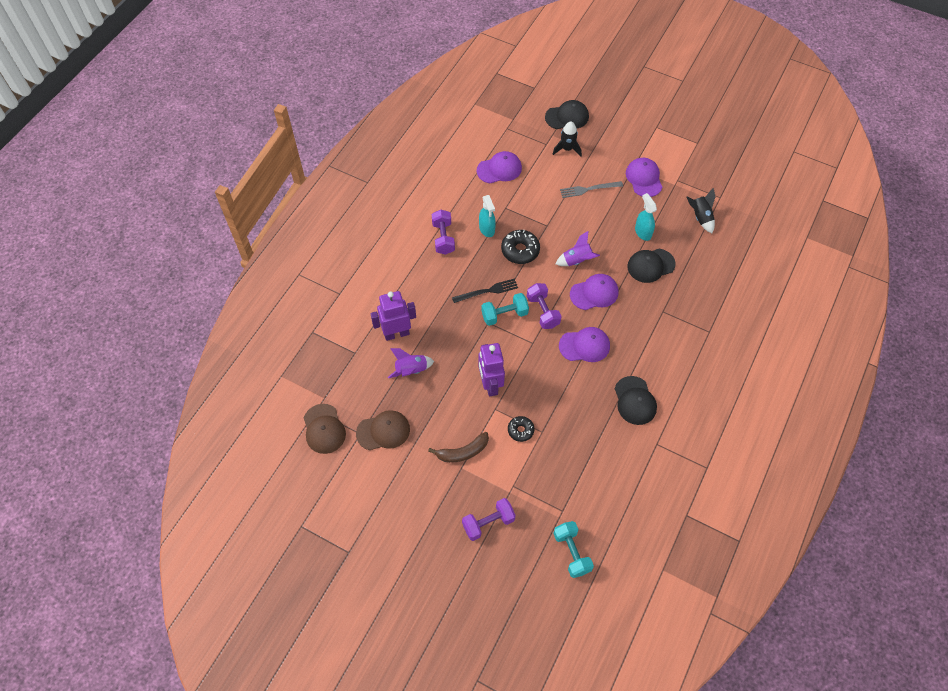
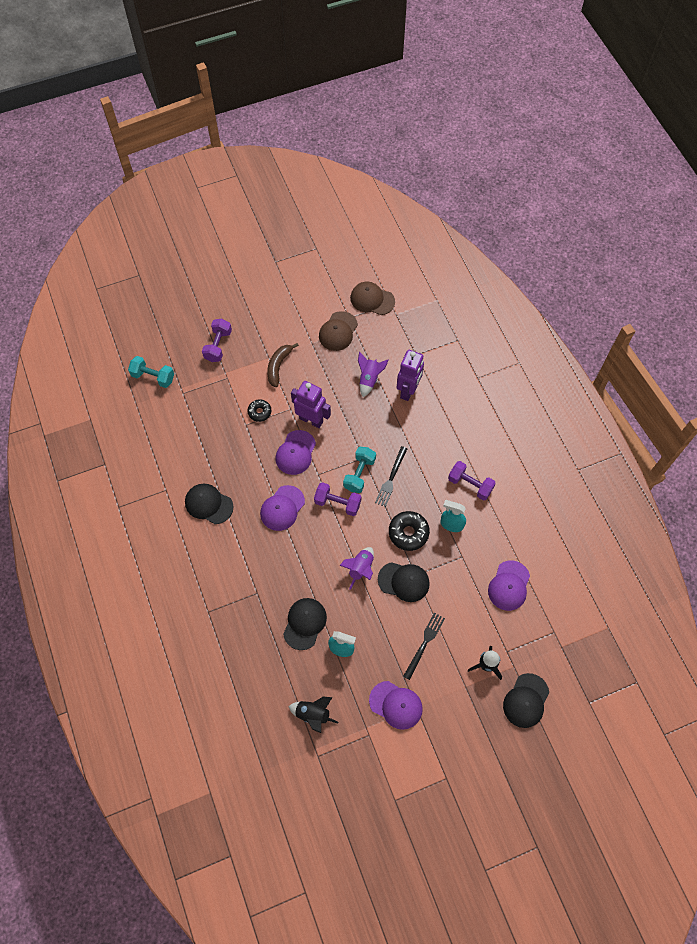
camera: 130 degrees right, 5 degrees up
grey fork [560,181,623,198] -> black fork [403,613,445,680]
purple cap [570,274,618,310] -> purple cap moved to [276,430,316,475]
none -> black cap [378,562,430,602]

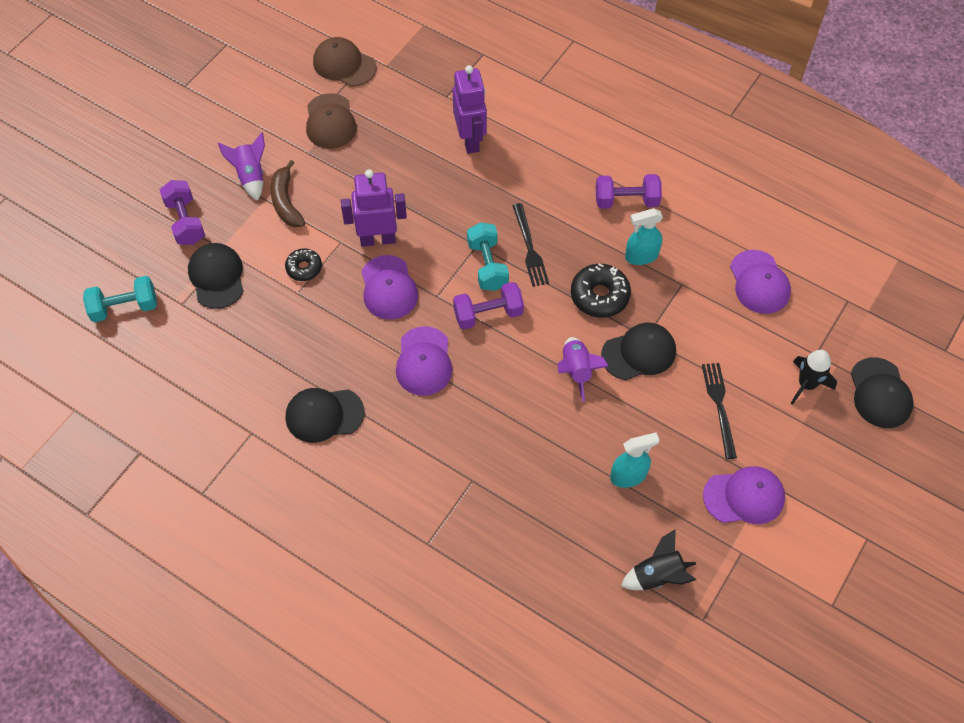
camera: 35 degrees left, 5 degrees down
black cap [283,598,327,650] -> black cap moved to [188,243,244,309]
brown cap [350,282,395,315] -> brown cap turned 45 degrees clockwise [313,37,377,87]
purple rocket [358,352,389,397] -> purple rocket moved to [218,132,265,201]

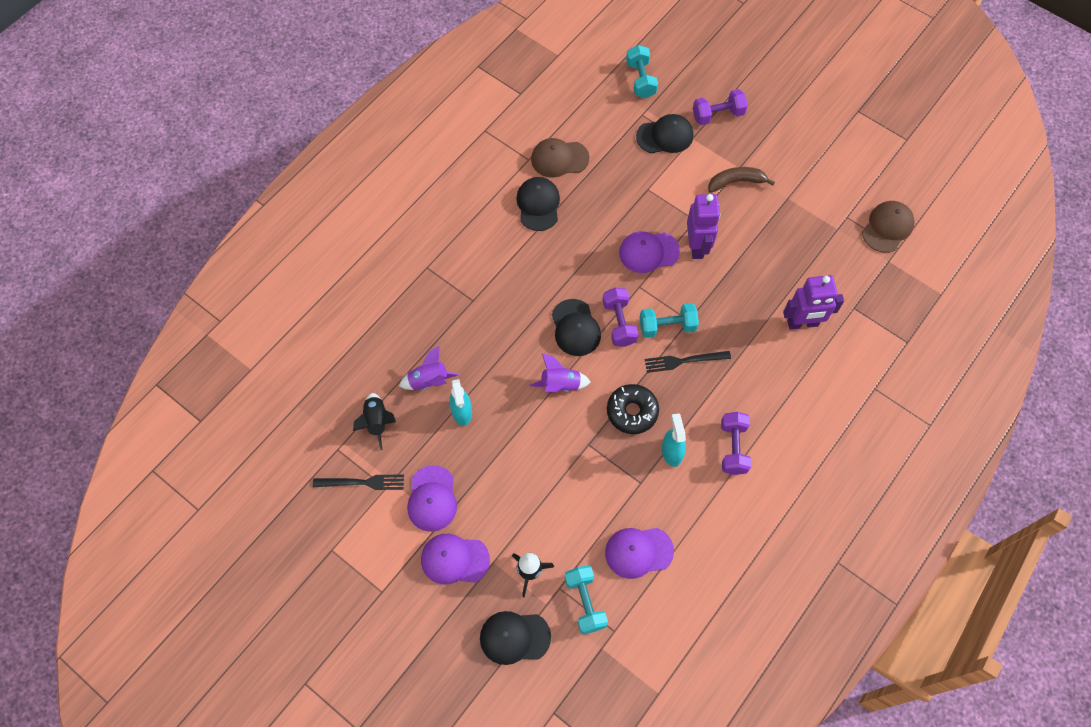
camera: 95 degrees right, 5 degrees up
purple rocket [218,132,265,201] -> purple rocket moved to [399,345,459,390]
black donut [285,248,322,281] -> none
brown cap [306,93,357,149] -> brown cap moved to [531,138,589,178]
purple cap [396,326,452,396] -> purple cap moved to [421,534,490,585]
black cap [601,323,676,380] -> black cap moved to [552,299,601,356]
black fork [702,363,737,459] -> black fork moved to [313,474,404,490]
none -> turquoise dumbbell [565,565,608,634]

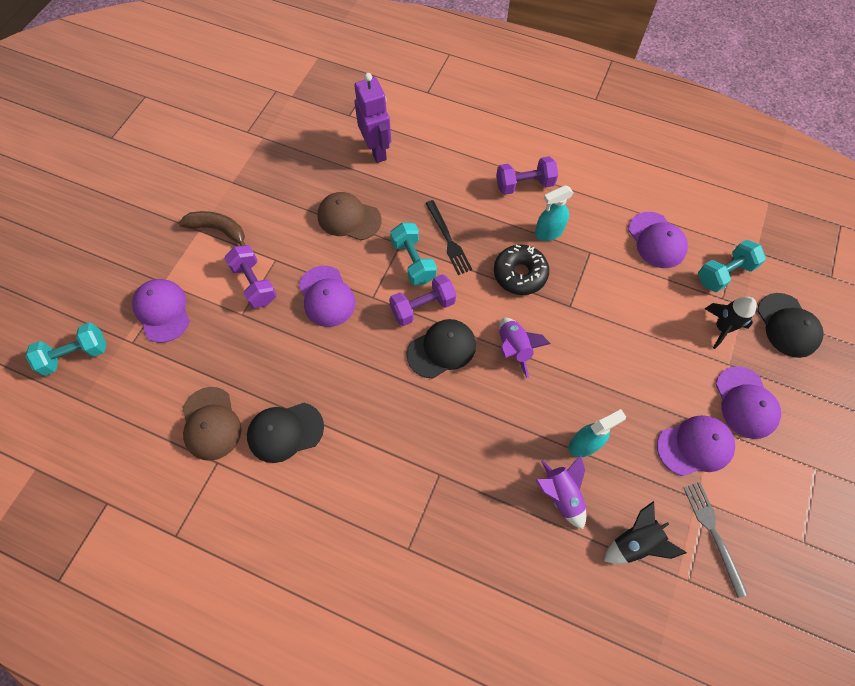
camera: 105 degrees left, 0 degrees up
black fork [313,474,404,490] -> grey fork [683,482,748,598]
black cap [636,114,693,153] -> purple cap [132,279,190,343]
purple robot [687,194,720,259] -> none
purple dumbbell [693,89,748,125] -> purple dumbbell moved to [224,245,277,308]
brown banana [708,167,775,193] -> brown banana turned 135 degrees clockwise [179,211,245,246]
brown cap [862,201,915,253] -> brown cap moved to [318,192,381,240]

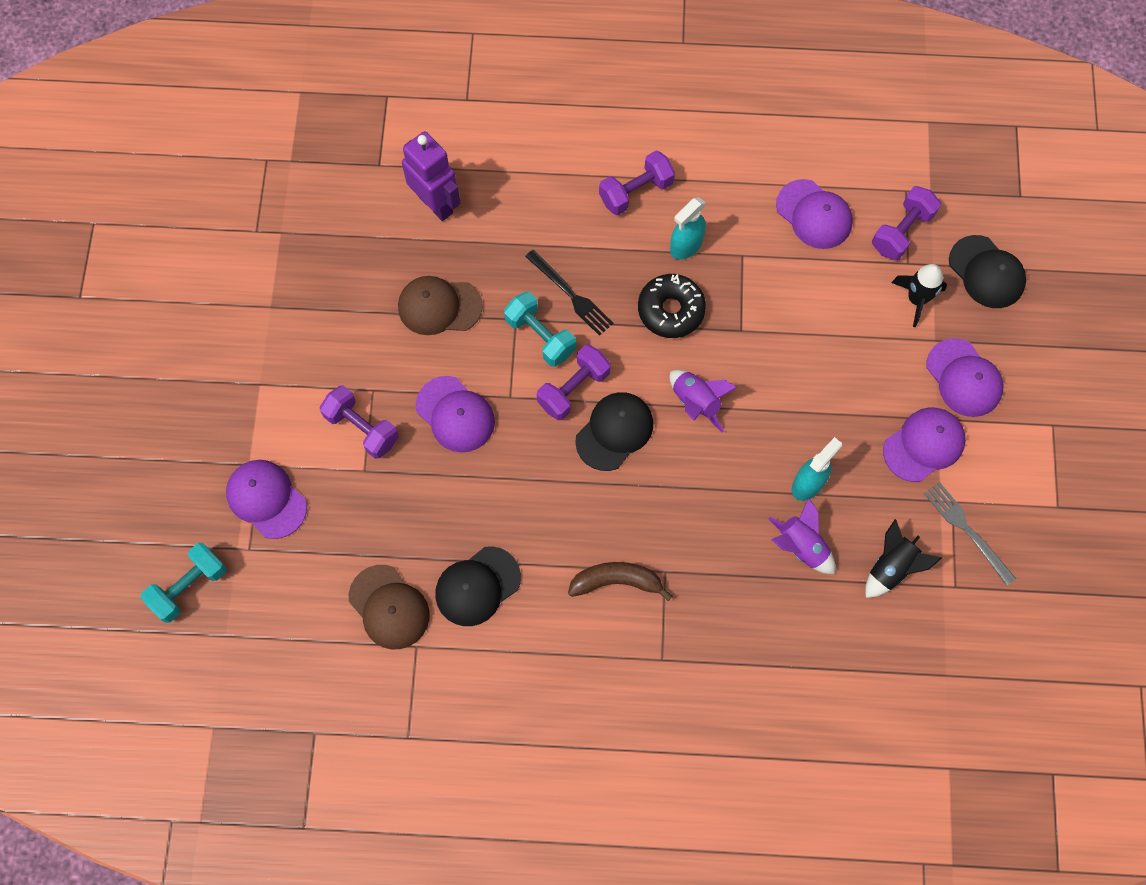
camera: 20 degrees left, 5 degrees up
brown banana [179,211,245,246] -> brown banana moved to [568,562,672,601]
turquoise dumbbell [698,240,766,293] -> purple dumbbell [872,186,941,260]

